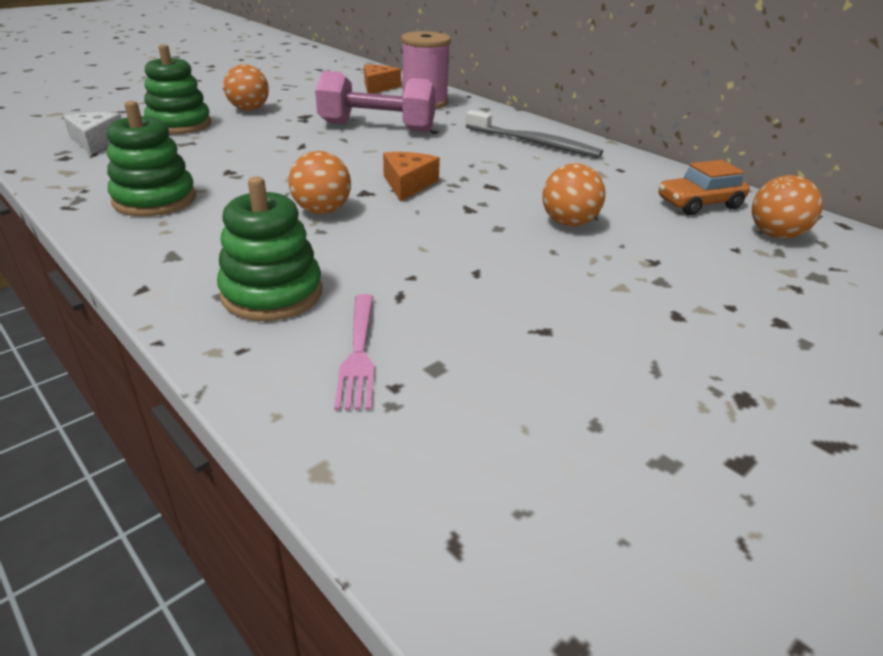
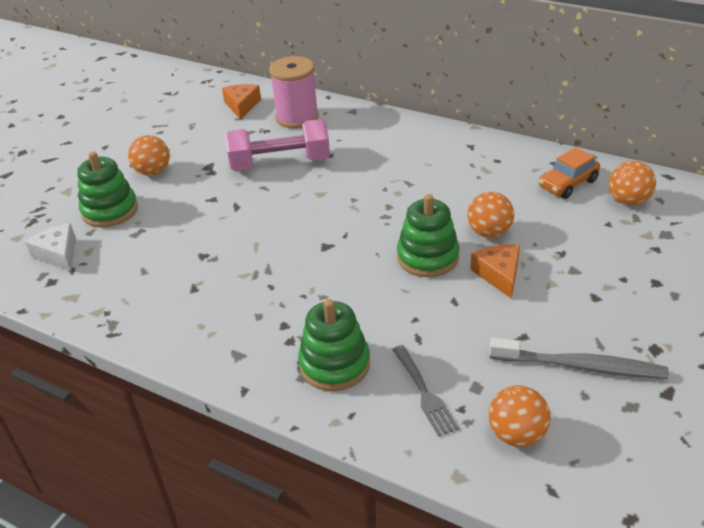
camera: 15 degrees left, 5 degrees up
green stacking toy [107,101,196,216] -> green stacking toy moved to [397,194,460,277]
orange ball [288,151,351,214] -> orange ball moved to [489,385,551,447]
pink fork [334,294,374,410] -> grey fork [392,345,459,437]
orange cheese [383,152,440,202] -> orange cheese moved to [470,244,520,299]
grey toothbrush [466,110,603,158] -> grey toothbrush moved to [489,337,669,379]

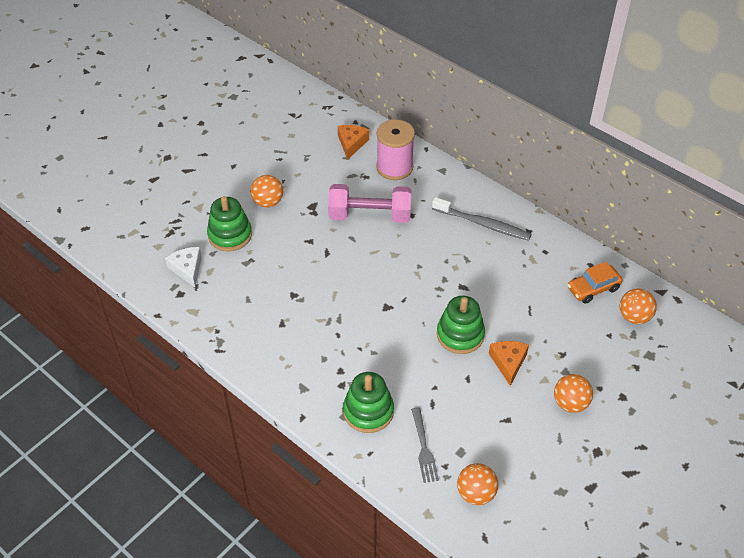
camera: 10 degrees right, 10 degrees up
orange ball [467,192,514,238] -> orange ball moved to [554,374,593,413]
grey toothbrush [489,337,669,379] -> grey toothbrush moved to [432,197,532,241]

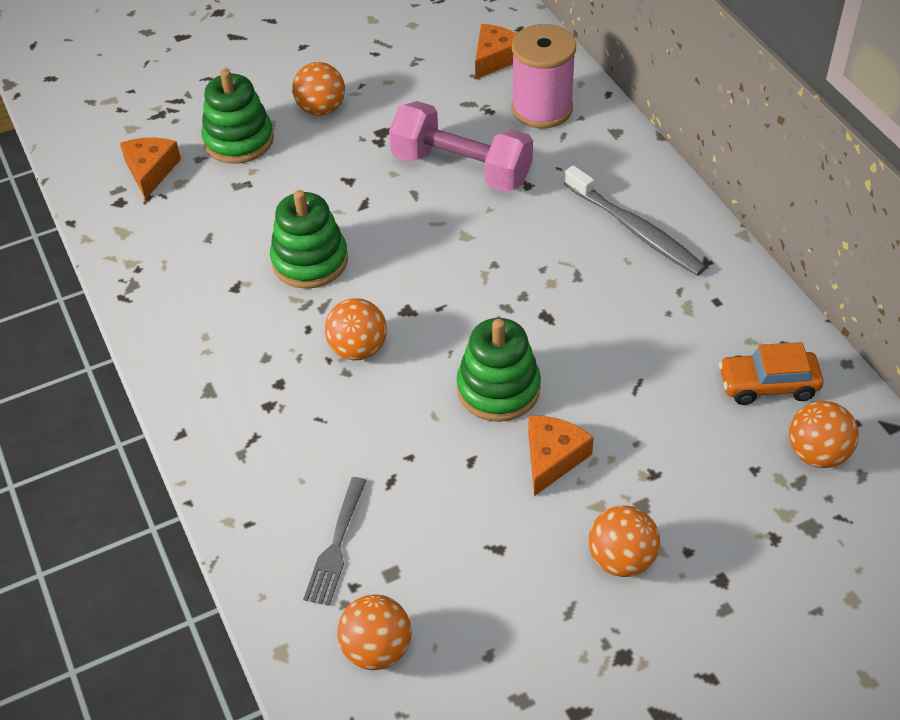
camera: 25 degrees right, 0 degrees up
white cheese [165,247,202,287] -> orange cheese [120,138,181,200]
green stacking toy [343,372,394,433] -> green stacking toy moved to [270,190,348,289]
none -> orange ball [325,298,387,360]

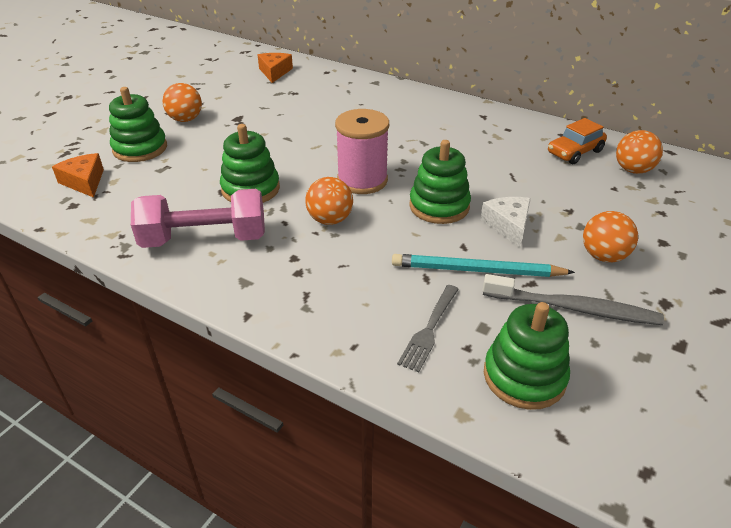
camera: 35 degrees left, 10 degrees down
grey fork [303,477,367,606] -> grey fork turned 45 degrees clockwise [397,285,459,372]
orange ball [337,595,411,670] -> green stacking toy [484,302,570,410]
pink dumbbell [389,101,533,192] -> pink dumbbell moved to [131,189,265,248]
pink spool [511,24,576,128] -> pink spool moved to [335,109,389,194]
orange cheese [528,415,594,496] -> white cheese [480,197,531,248]
grey toothbrush [564,165,706,276] -> grey toothbrush moved to [483,274,664,325]
none -> turquoise pencil [392,254,575,277]

